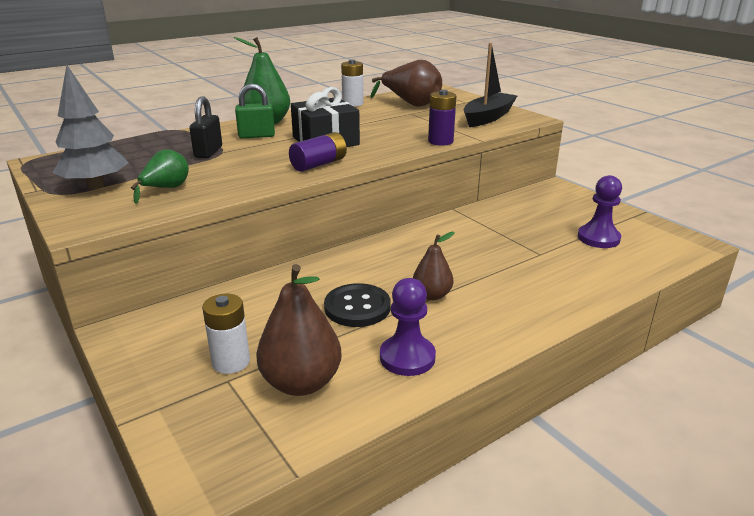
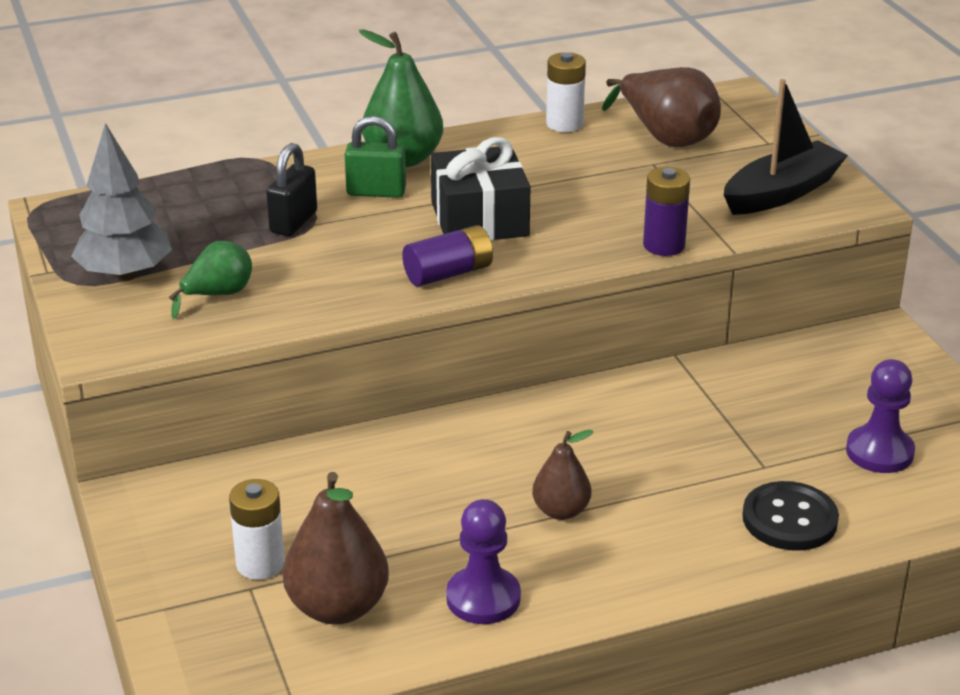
camera: 15 degrees right, 5 degrees up
black button [324,283,391,327] -> black button moved to [742,481,839,551]

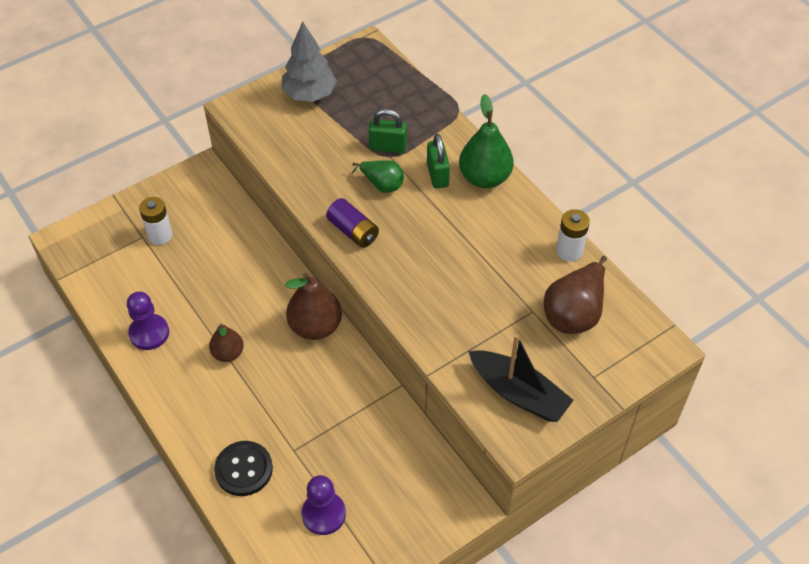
camera: 75 degrees right, 20 degrees up
green pear [169,241,252,319] -> green pear moved to [352,160,404,193]
black padlock [266,143,317,236] -> green padlock [369,109,407,153]
brown pear [283,472,389,625] -> brown pear moved to [285,273,342,340]
black gift [431,137,531,241] -> none
purple battery [643,167,690,256] -> none

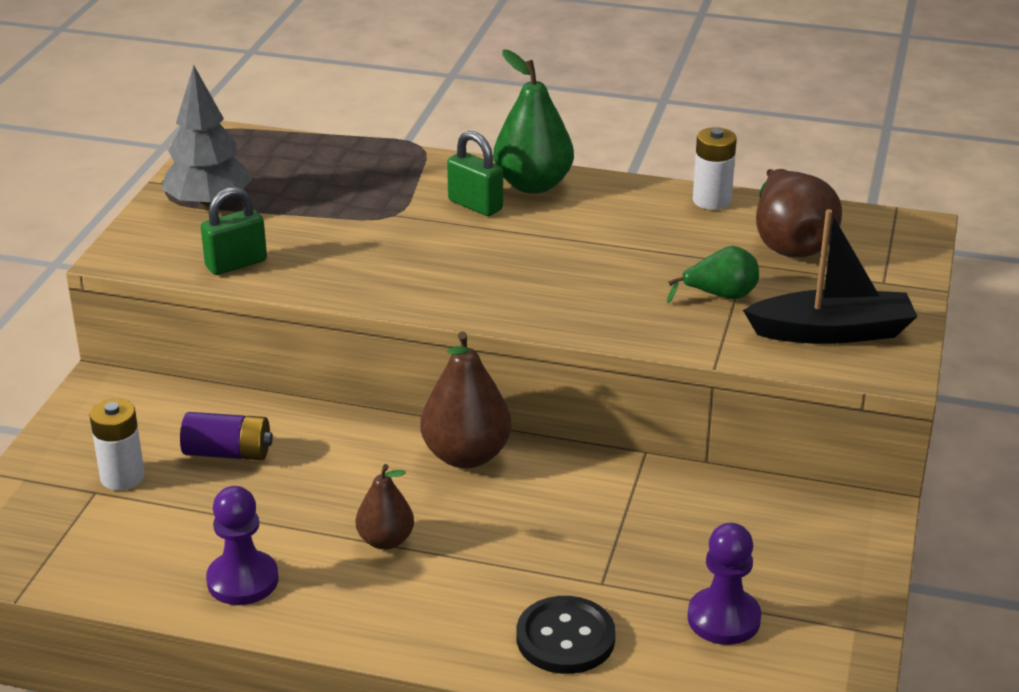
camera: 40 degrees left, 20 degrees down
purple battery [326,198,379,248] -> purple battery moved to [180,412,273,460]
green pear [352,160,404,193] -> green pear moved to [667,246,759,303]
green padlock [369,109,407,153] -> green padlock moved to [201,187,267,275]

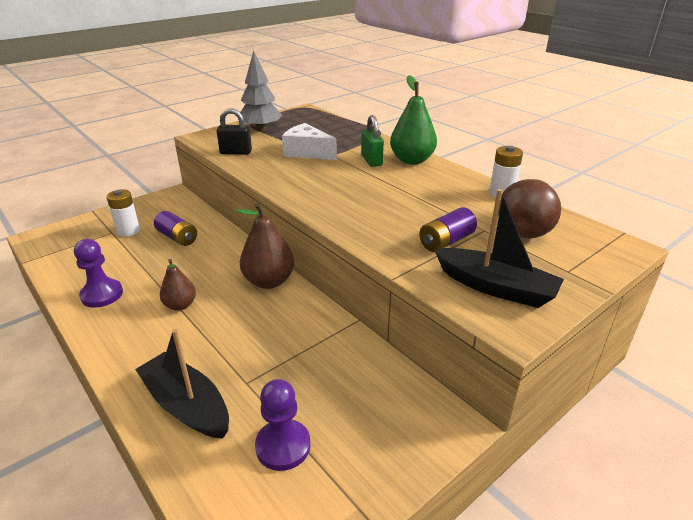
camera: 35 degrees right, 0 degrees up
green padlock [201,187,267,275] -> black padlock [216,108,252,155]
black button [516,596,616,674] -> black boat [135,329,229,439]
green pear [667,246,759,303] -> purple battery [419,207,477,252]
none -> white cheese [282,123,337,160]

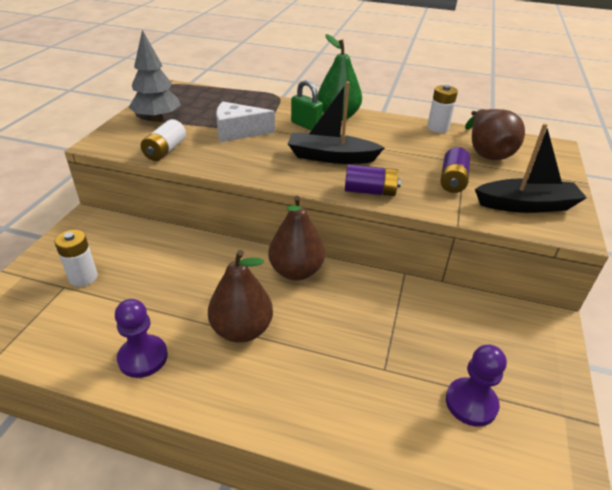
camera: 35 degrees left, 5 degrees up
black boat [135,329,229,439] -> black boat moved to [288,82,385,164]
purple battery [154,211,197,246] -> purple battery moved to [345,165,401,196]
brown pear [160,259,196,311] -> brown pear [208,250,273,343], size x1.66
black padlock [216,108,252,155] -> white battery [141,119,186,161]

